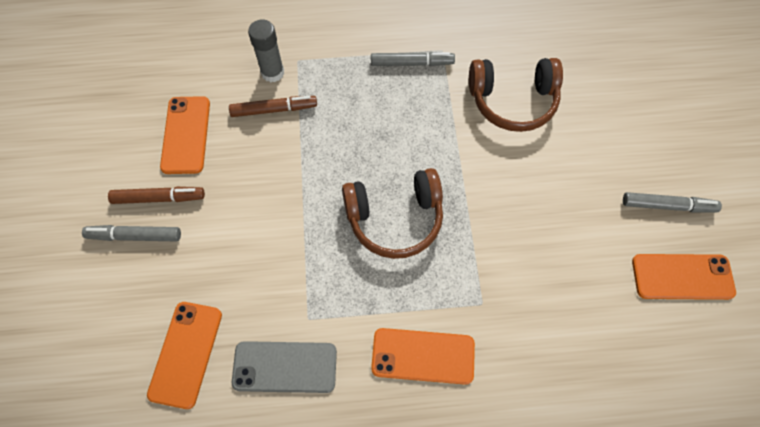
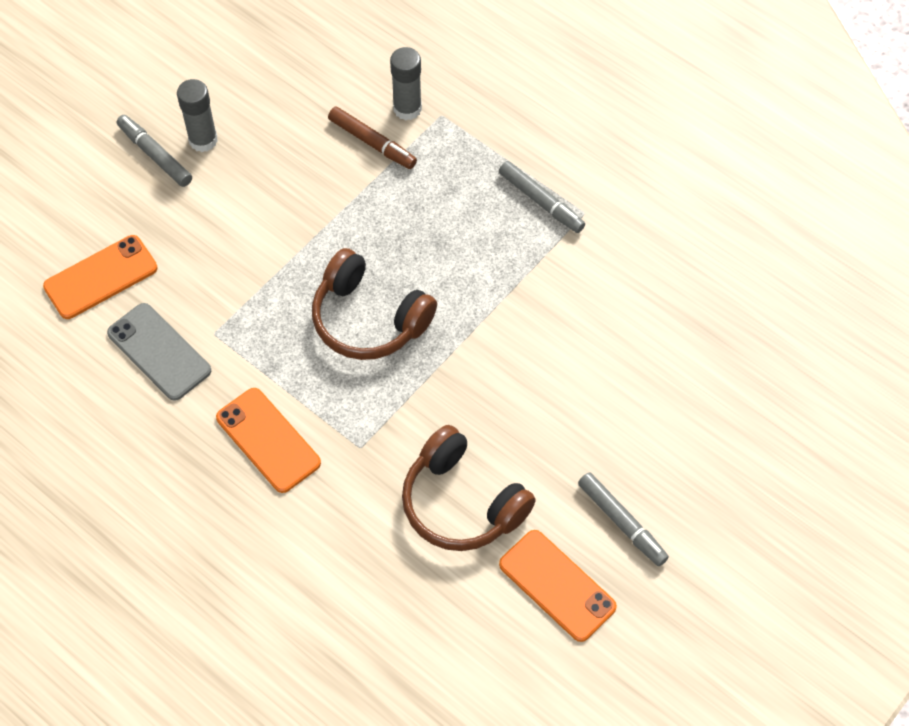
camera: 45 degrees right, 5 degrees down
brown marker [108,187,205,204] -> grey glue stick [177,79,218,152]
orange phone [160,96,210,174] -> none
brown headphones [469,58,563,132] -> brown headphones moved to [402,425,536,551]

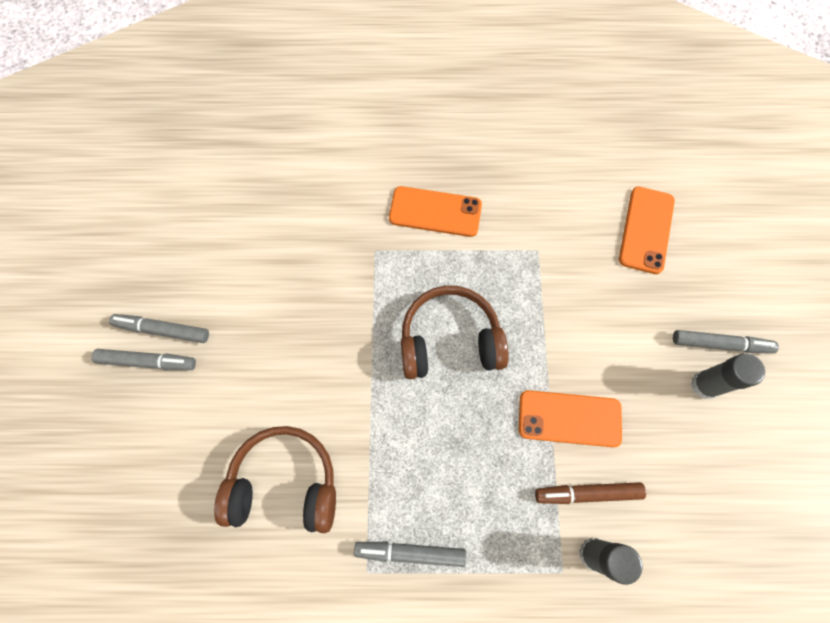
camera: 140 degrees right, 10 degrees up
grey phone [107,303,211,401] -> none
brown headphones [402,425,536,551] -> brown headphones moved to [214,426,336,533]
orange phone [499,530,617,642] -> orange phone moved to [519,390,622,447]
none -> grey marker [92,349,196,370]

